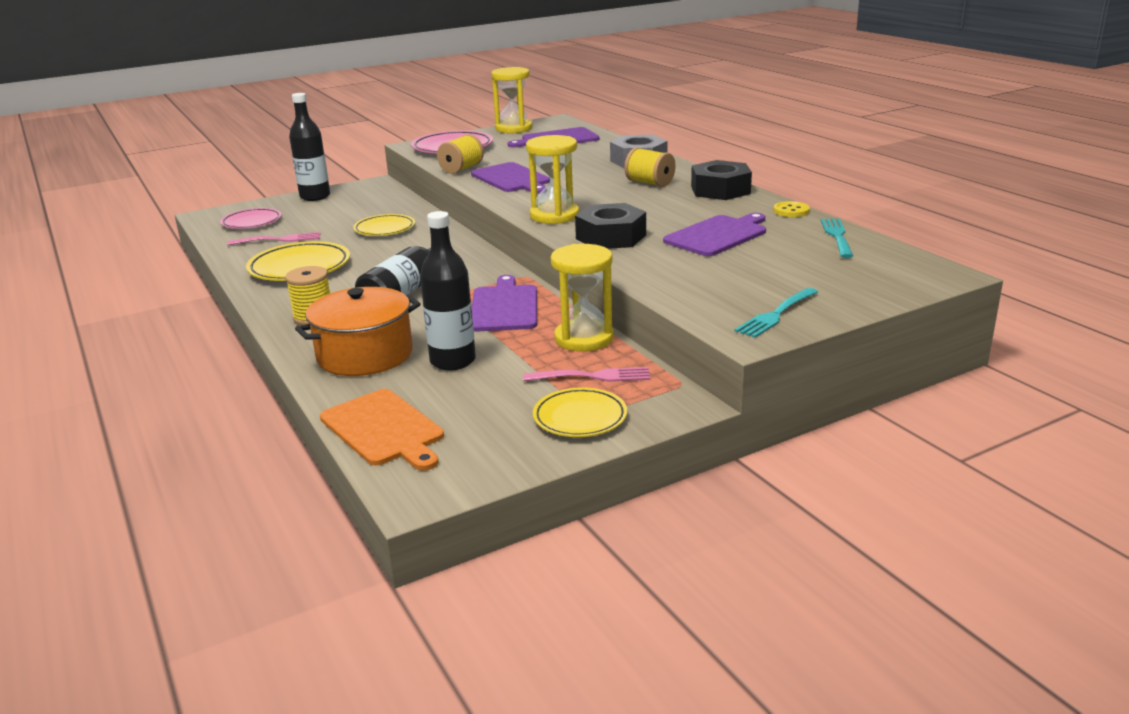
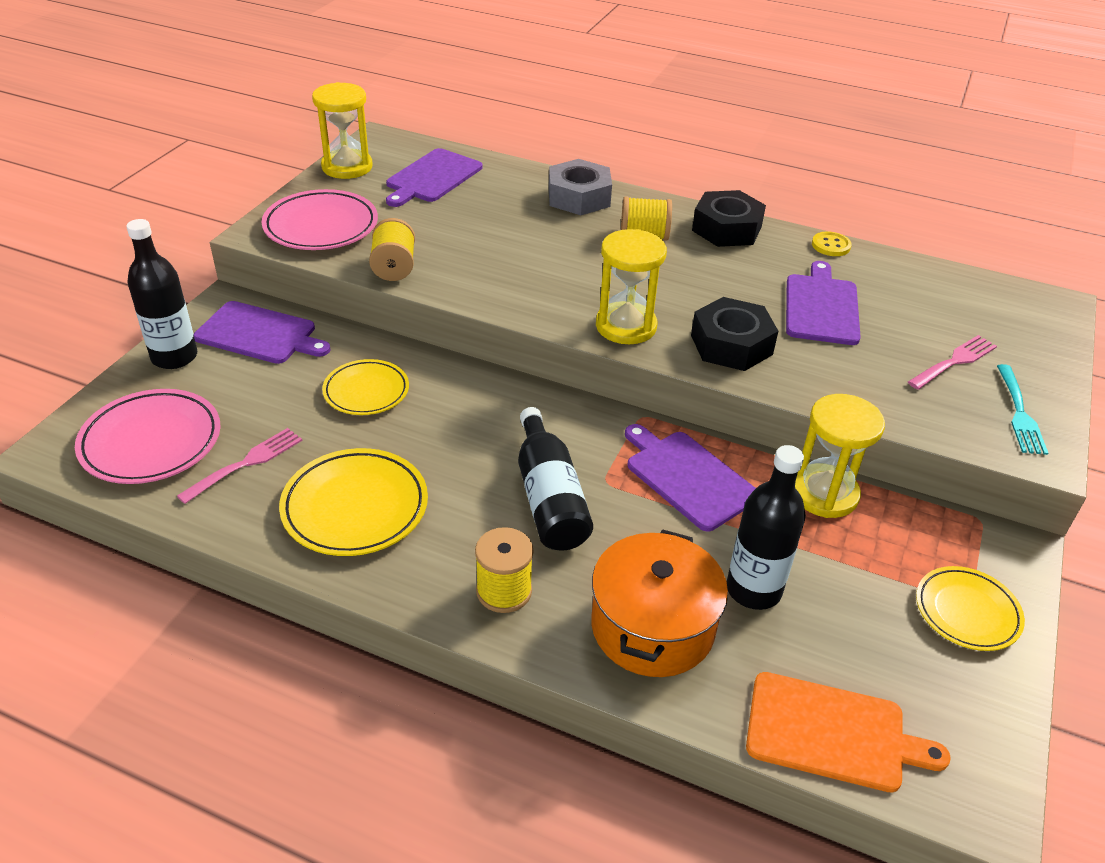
camera: 40 degrees left, 15 degrees up
pink plate [220,208,282,229] -> pink plate [75,389,220,484], size x1.51
purple cutting board [471,162,550,194] -> purple cutting board moved to [193,301,330,364]
pink fork [523,367,650,382] -> pink fork moved to [908,335,997,390]
turquoise fork [821,219,853,258] -> none

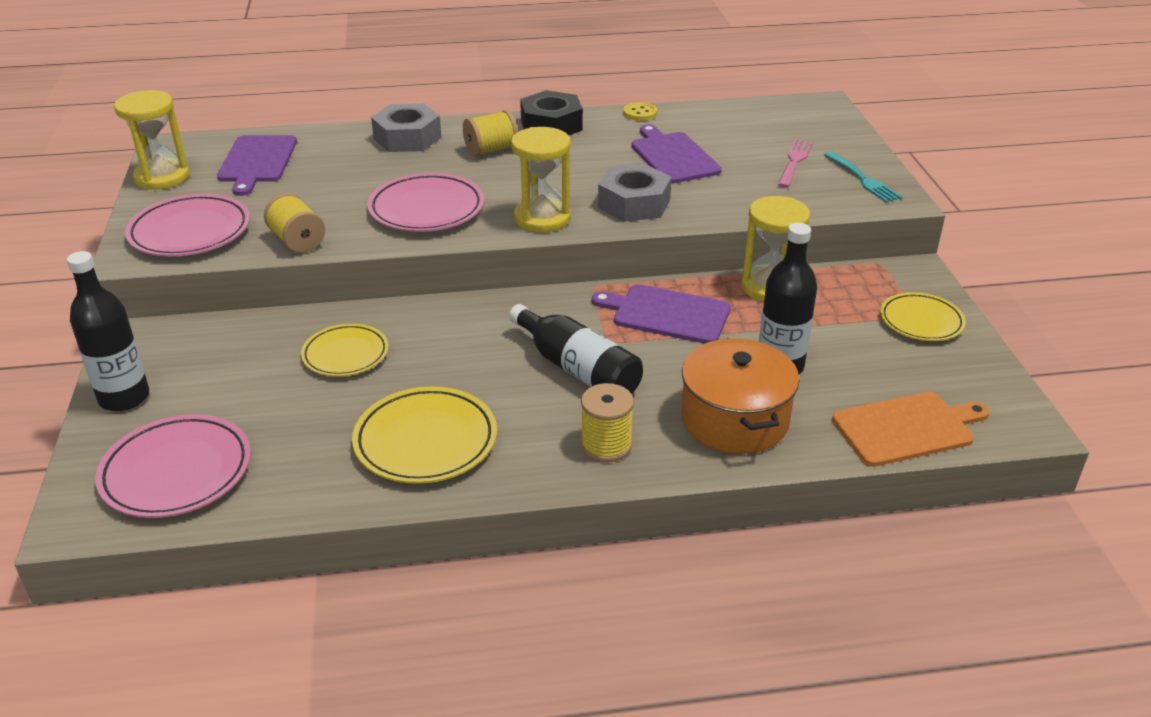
camera: 30 degrees left, 5 degrees down
pink fork [177,428,303,504] -> none
purple cutting board [193,301,330,364] -> none
black nut [691,297,778,371] -> grey nut [598,164,672,222]
none -> pink plate [367,173,484,232]

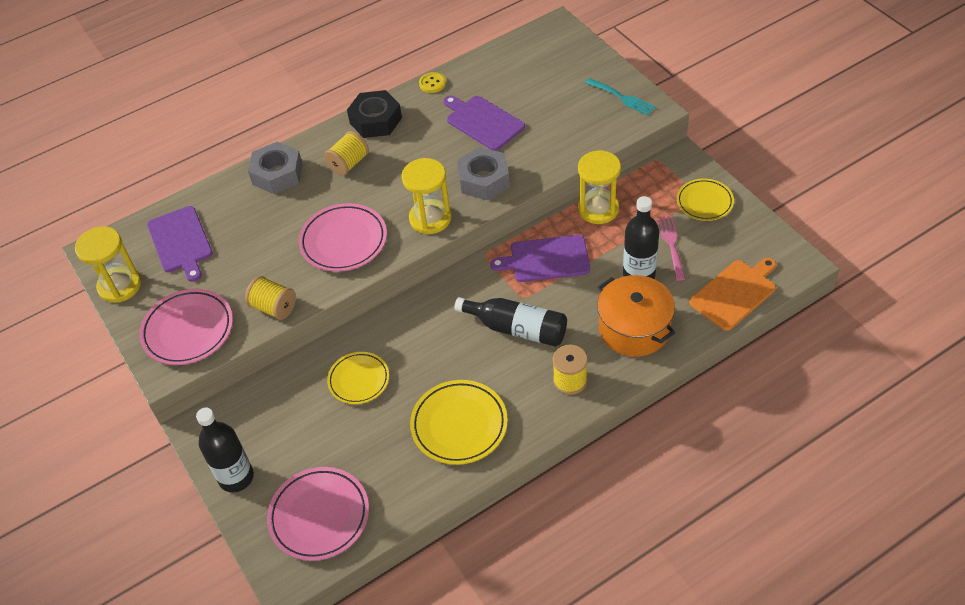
camera: 20 degrees left, 15 degrees up
pink fork [778,140,813,188] -> pink fork moved to [657,216,686,281]

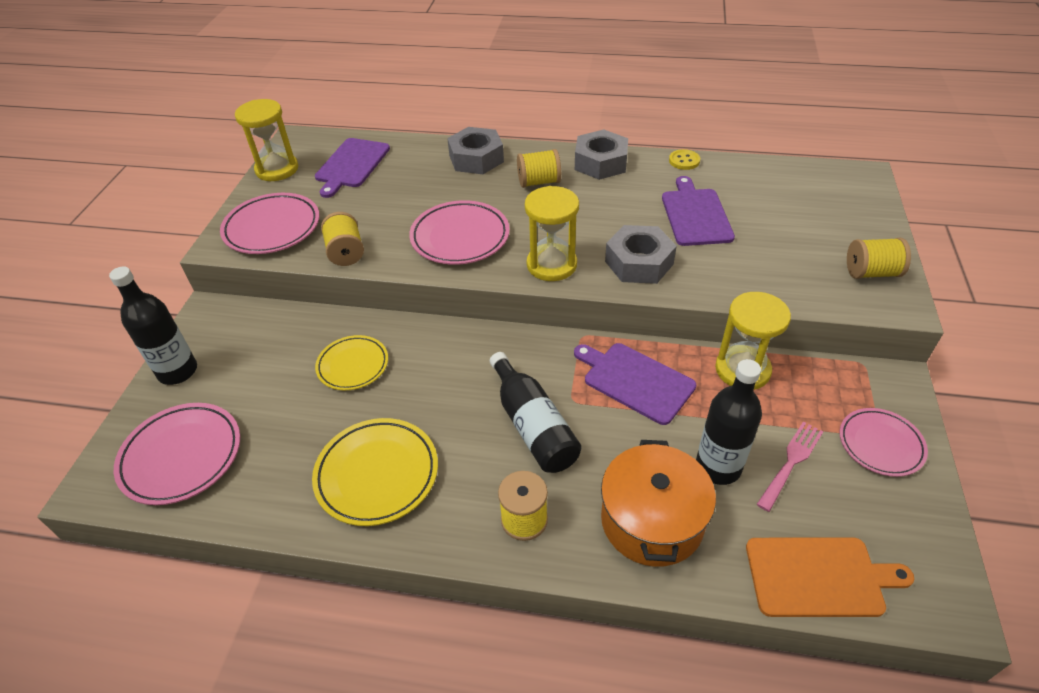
camera: 40 degrees right, 5 degrees down
black nut [347,90,402,138] -> grey nut [575,130,628,180]
turquoise fork [585,78,656,116] -> yellow spool [847,238,911,279]
yellow plate [677,178,734,221] -> pink plate [840,408,928,477]

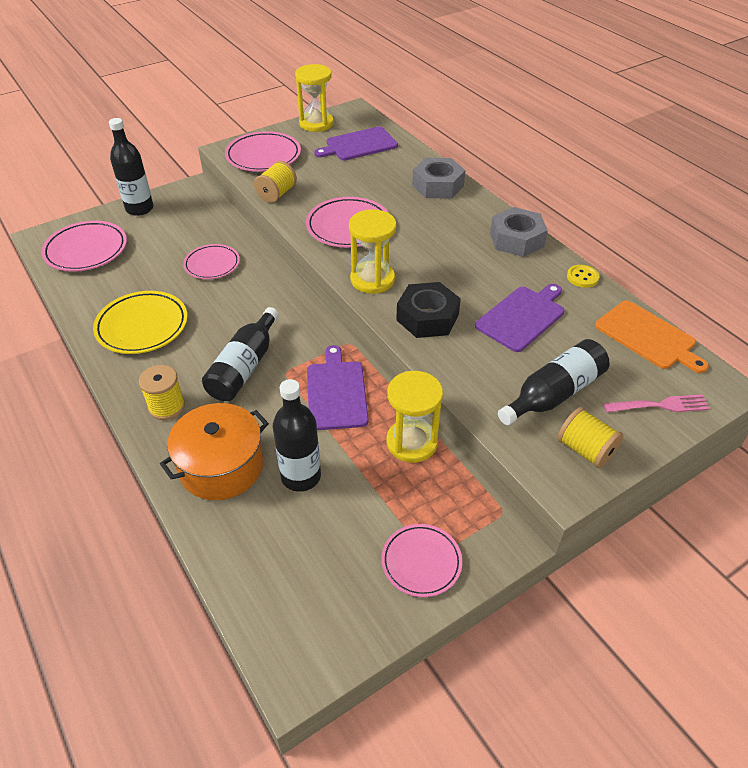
camera: 45 degrees right, 0 degrees up
yellow plate [315,335,388,390] -> pink plate [183,244,240,279]
yellow spool [517,149,561,188] -> none
grey nut [605,225,677,284] -> black nut [396,282,461,338]
orange cutting board [746,537,914,617] -> orange cutting board moved to [595,301,709,373]
pink fork [757,422,823,512] -> pink fork moved to [603,394,710,412]
none -> black bottle [498,339,610,425]

